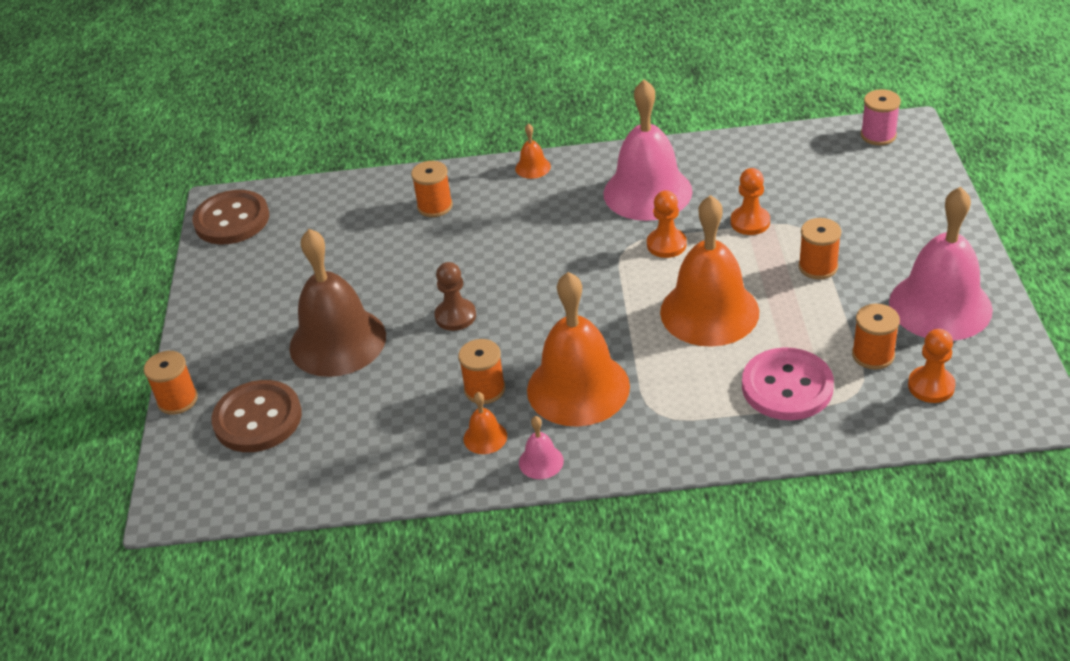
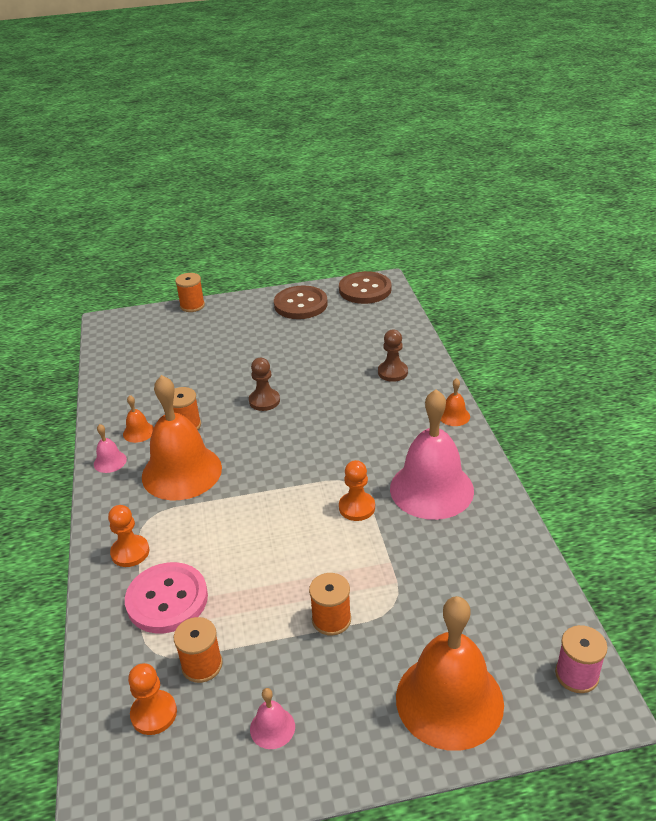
camera: 80 degrees right, 5 degrees down
brown button [211,380,302,452] -> brown button moved to [274,285,328,319]
brown bell [289,229,386,377] -> none
orange spool [411,161,453,217] -> brown pawn [378,330,408,382]
orange bell [660,195,759,347] -> orange bell moved to [396,596,504,751]
orange pawn [731,168,770,235] -> orange pawn moved to [108,505,149,567]
pink bell [889,187,993,341] -> pink bell [250,688,295,749], size x0.42

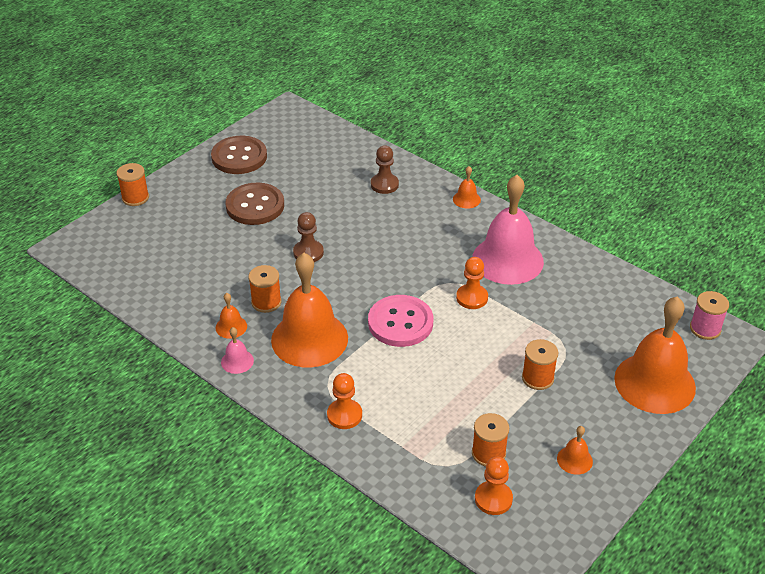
camera: 40 degrees left, 5 degrees up
pink button [125,562,208,633] -> pink button moved to [368,295,433,347]
pink bell [250,688,295,749] -> orange bell [557,426,593,475]
brown button [339,271,391,304] -> brown button moved to [225,183,284,225]

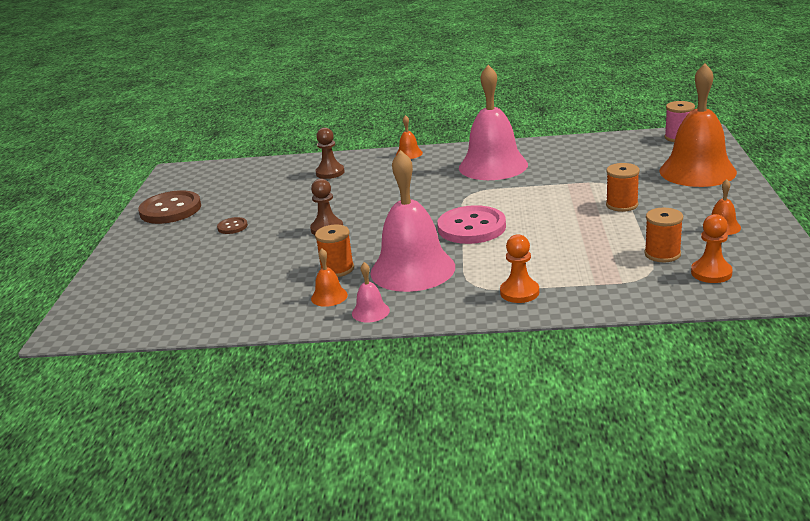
camera: 35 degrees left, 15 degrees down
orange spool [116,163,149,206] -> none
brown button [225,183,284,225] -> brown button [217,217,248,234], size x0.47
orange bell [271,253,348,368] -> pink bell [370,150,455,292]
orange pawn [456,257,488,309] -> none

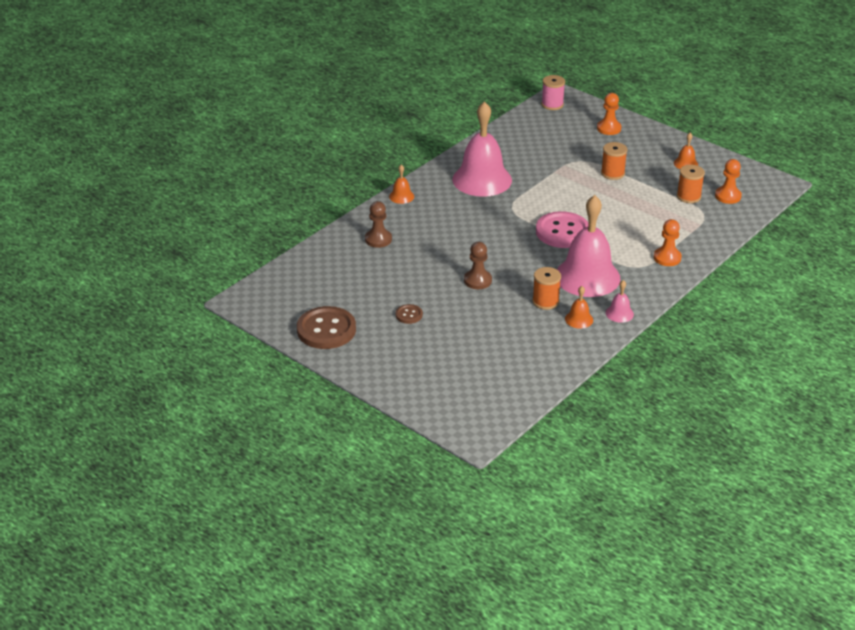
camera: 55 degrees left, 10 degrees up
orange bell [660,63,737,187] -> orange pawn [597,93,621,135]

